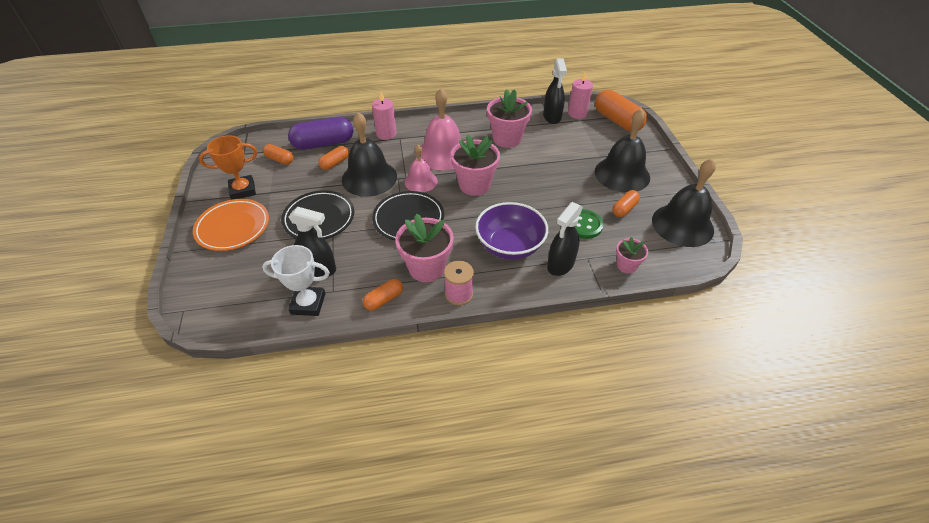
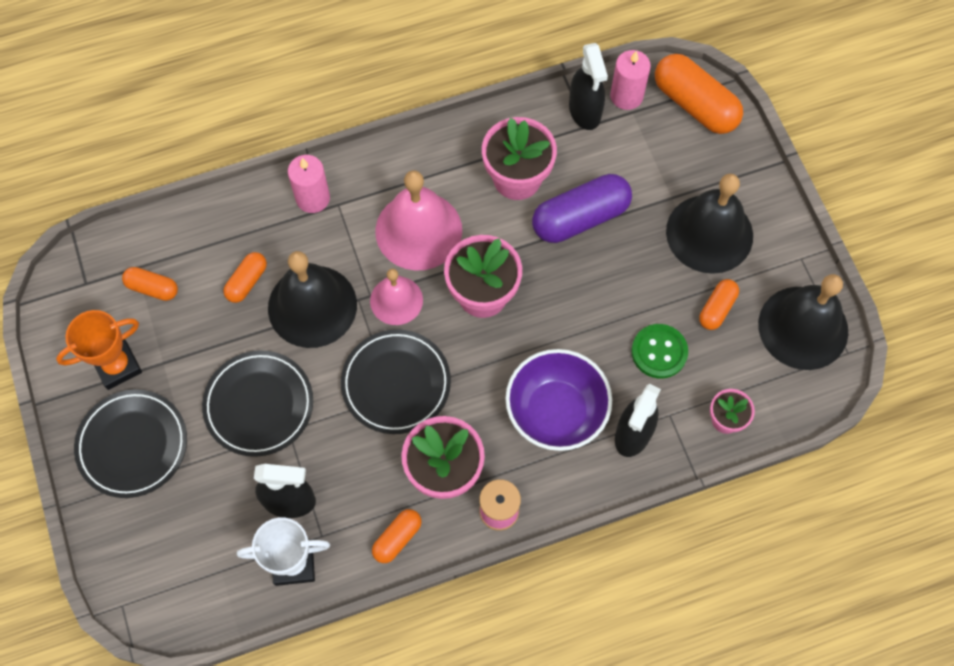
camera: 10 degrees left, 20 degrees up
orange plate [193,199,269,251] -> black plate [74,389,187,498]
purple capsule [288,117,353,150] -> purple capsule moved to [532,174,632,243]

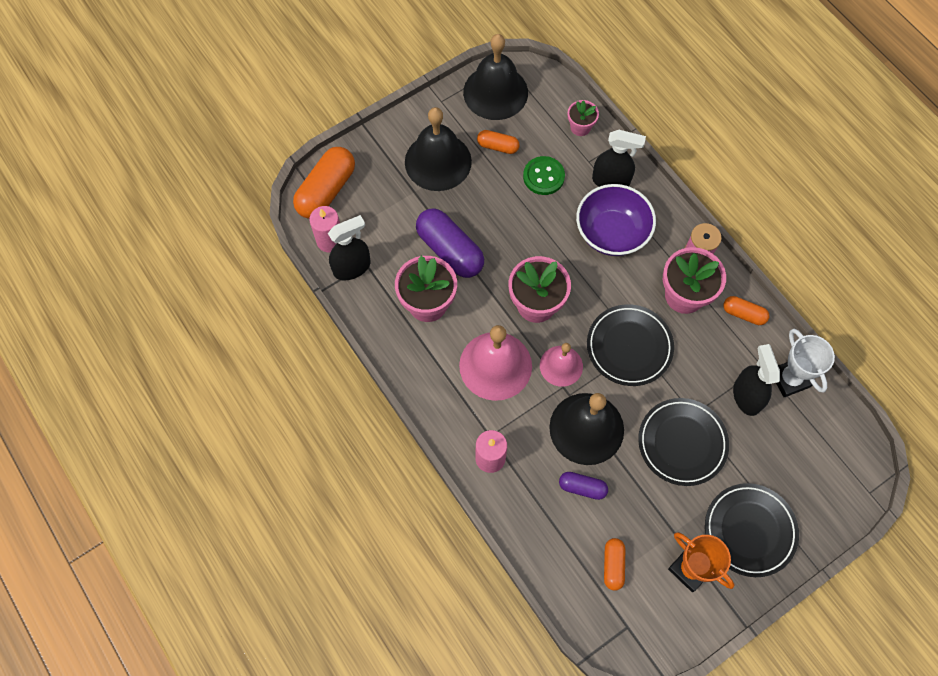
camera: 105 degrees left, 0 degrees up
orange capsule [223,252,267,303] -> purple capsule [559,472,608,500]

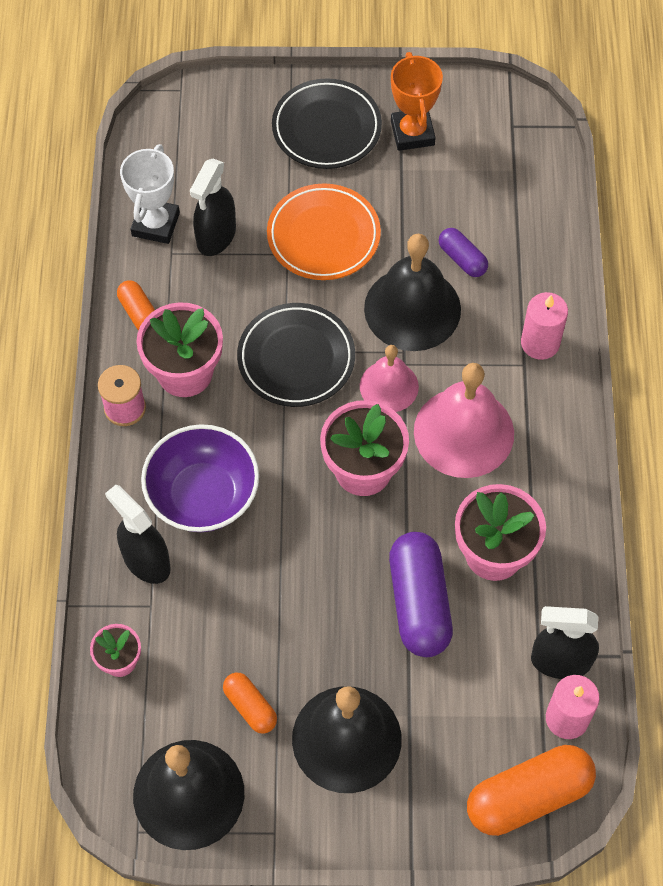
camera: 145 degrees left, 5 degrees down
green button [523,156,565,195] -> none
orange capsule [604,538,625,591] -> none
black plate [638,398,729,486] -> orange plate [267,184,381,280]

